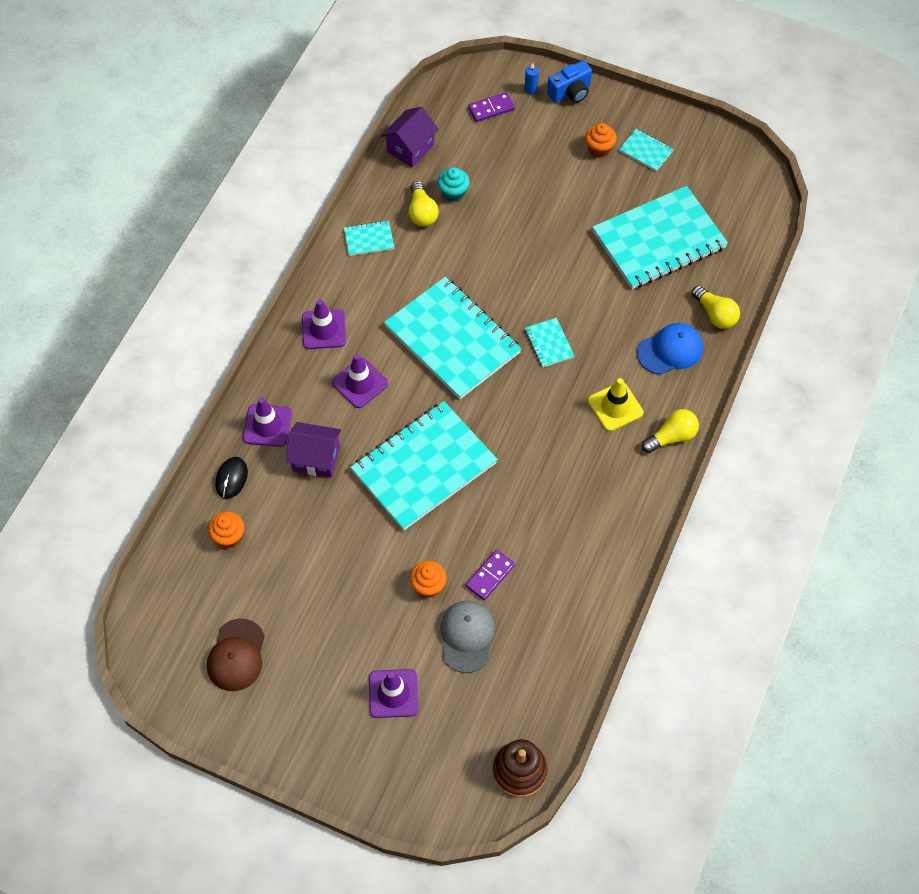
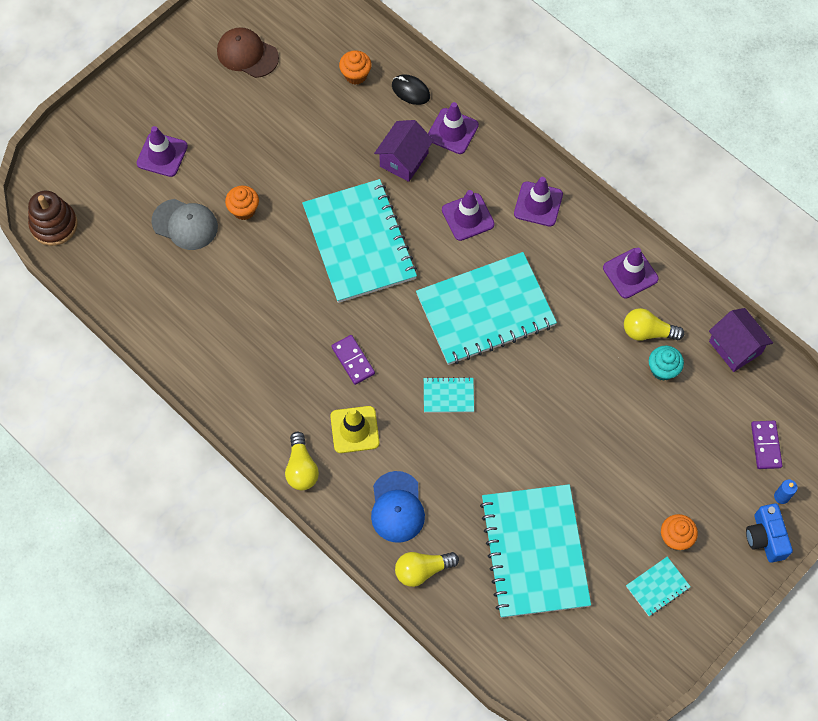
camera: 110 degrees right, 5 degrees up
turquoise notebook [344,220,394,256] -> purple traffic cone [603,248,659,299]
purple domino [465,550,515,600] -> purple domino moved to [331,335,375,385]

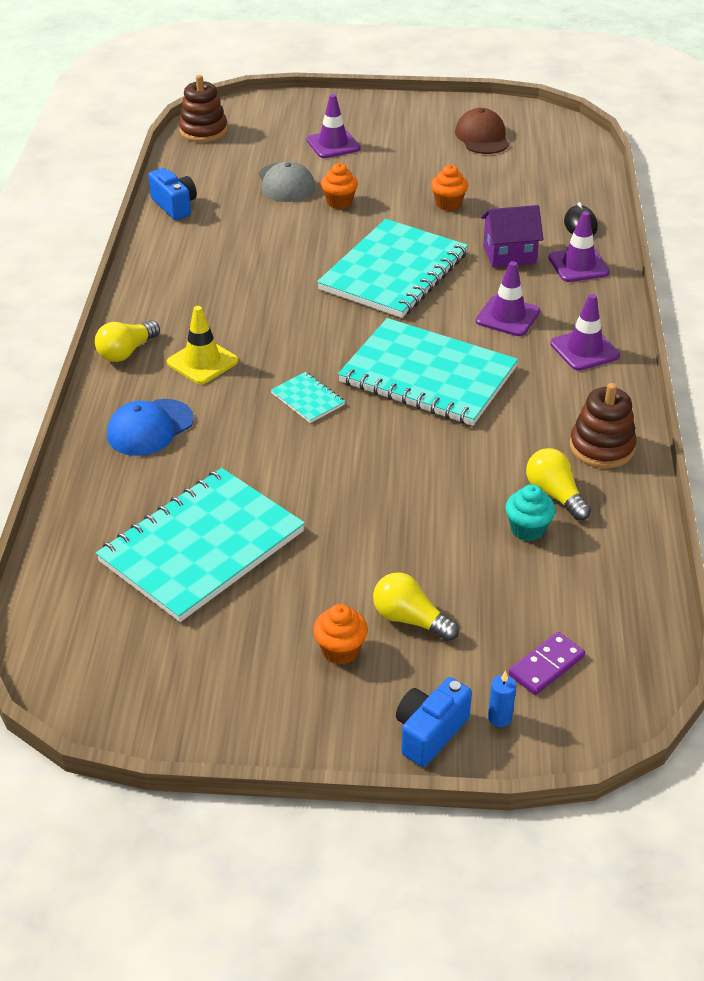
camera: 50 degrees right, 25 degrees down
purple domino [331,335,375,385] -> none
orange cupcake [339,50,372,85] -> orange cupcake moved to [431,165,468,211]
yellow light bulb [395,552,459,587] -> yellow light bulb moved to [373,573,459,641]
purple traffic cone [603,248,659,299] -> brown stacking toy [570,383,637,468]
turquoise notebook [626,557,691,616] -> none
purple house [709,308,773,372] -> none
none -> blue camera [148,168,197,220]

